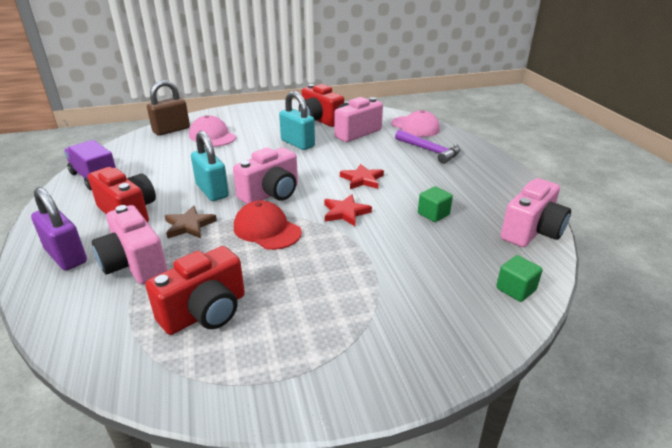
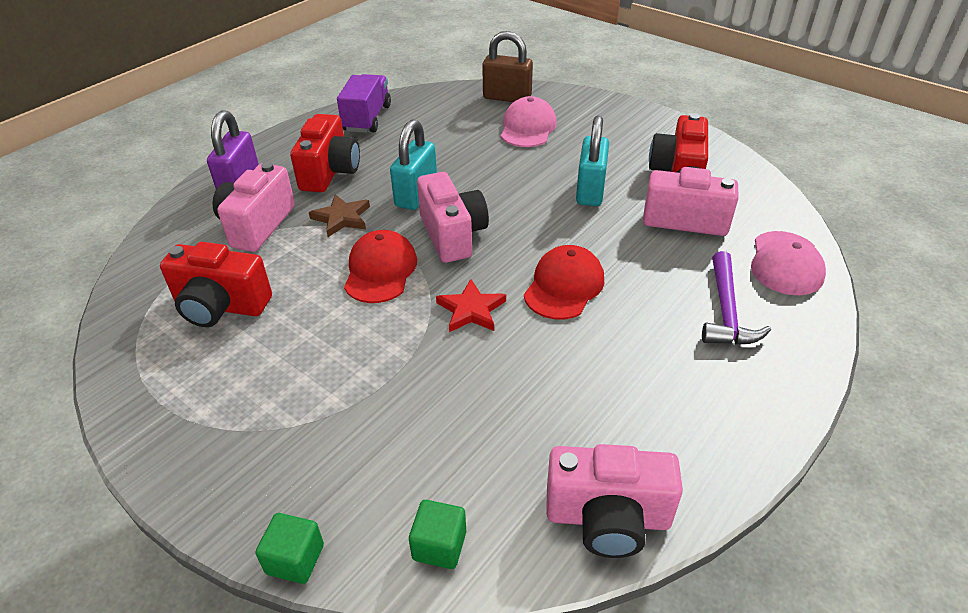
camera: 55 degrees right, 10 degrees up
pink camera [233,147,298,204] -> pink camera turned 120 degrees counterclockwise [417,172,489,263]
red star [340,164,384,189] -> red cap [524,245,604,320]
green cube [418,186,453,222] -> green cube moved to [255,513,324,584]

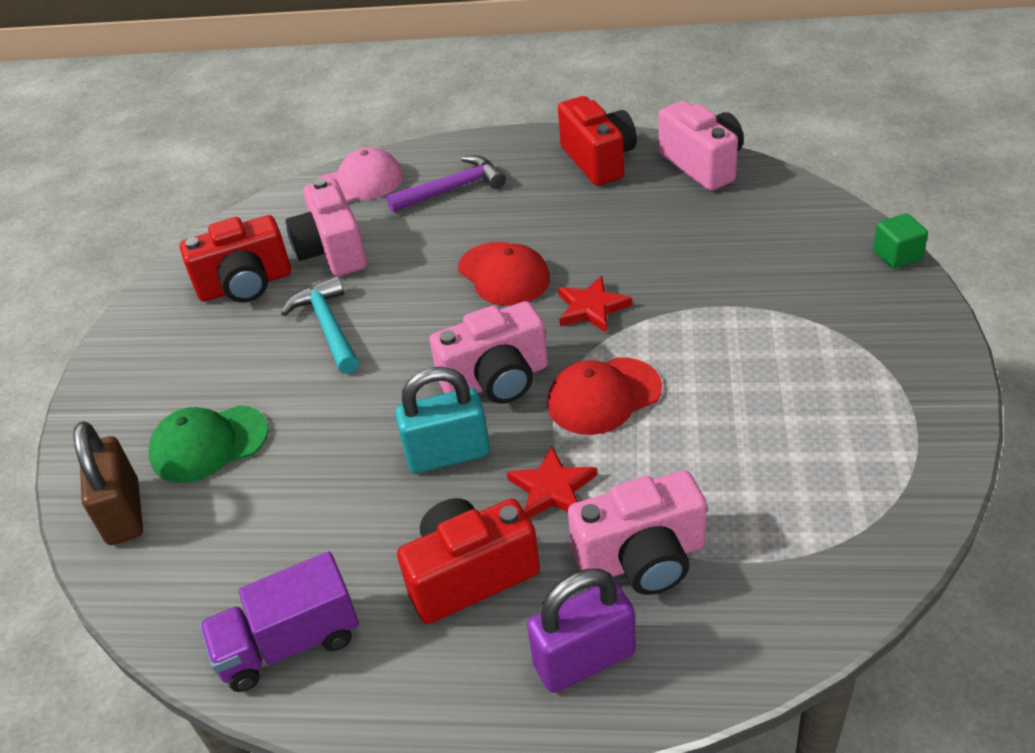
camera: 120 degrees left, 0 degrees up
red camera [160,242,272,327] -> red camera moved to [558,96,637,186]
brown star [309,194,370,237] -> red star [507,446,597,518]
green cube [409,500,466,569] -> none
pink camera [417,172,489,263] -> pink camera turned 150 degrees counterclockwise [430,301,548,404]
pink cap [501,96,557,147] -> green cap [149,405,269,483]
red cap [524,245,604,320] -> red cap turned 120 degrees counterclockwise [458,242,550,306]
turquoise padlock [576,116,609,206] -> turquoise hammer [281,276,359,374]

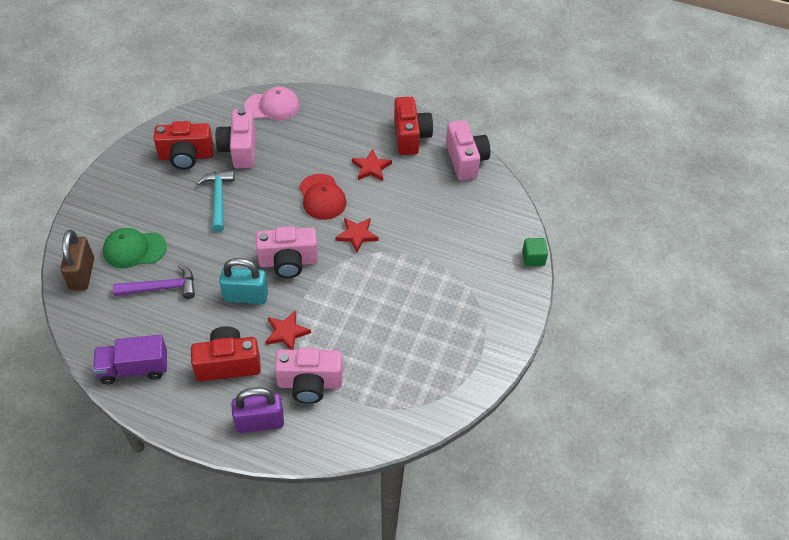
camera: 10 degrees right, 10 degrees up
purple hammer [386,155,506,212] -> purple hammer moved to [113,264,195,299]
red cap [547,357,662,435] -> none
none -> red star [352,149,392,181]

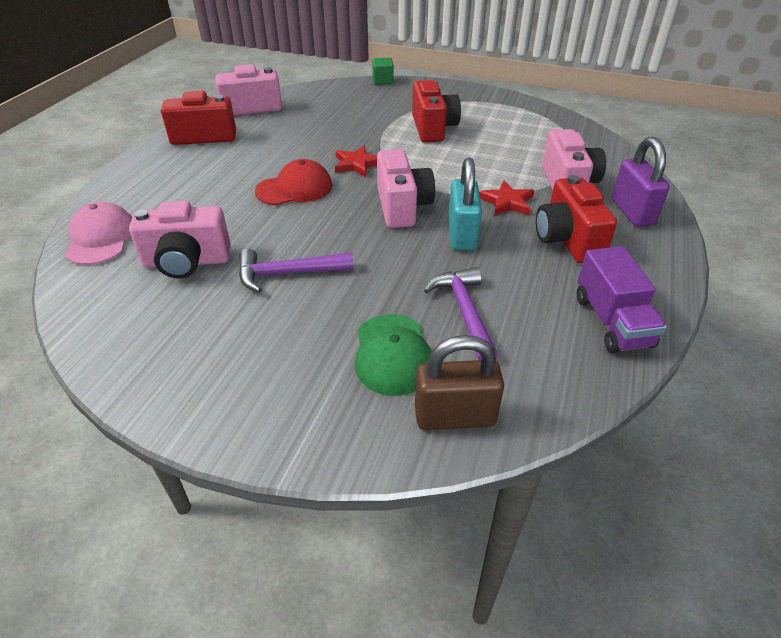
camera: 90 degrees left, 10 degrees down
red camera [154,121,214,169] -> red camera moved to [412,80,461,142]
turquoise hammer [197,170,235,232] -> purple hammer [239,249,354,293]
red star [352,149,392,181] -> none

